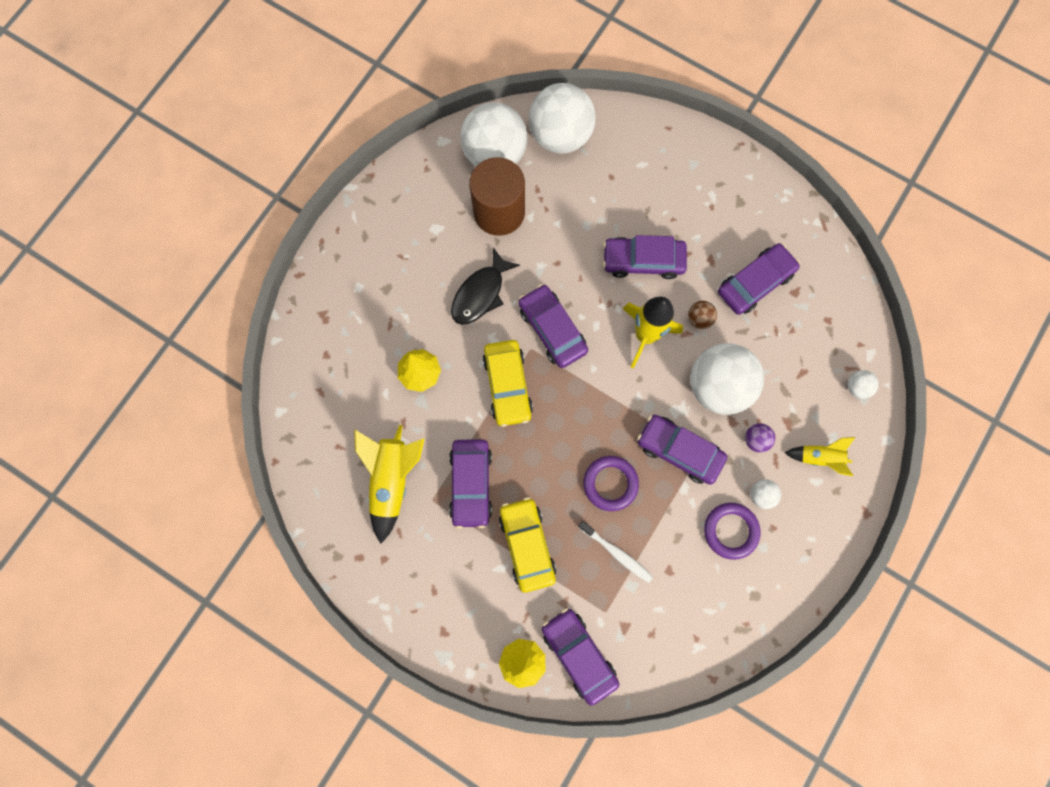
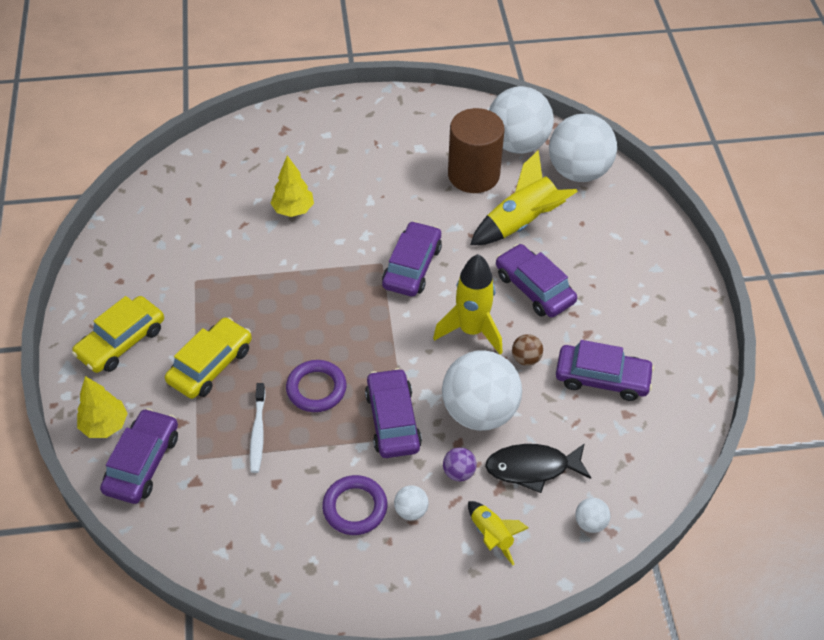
camera: 50 degrees right, 25 degrees down
yellow rocket [354,425,424,544] -> yellow rocket moved to [470,150,578,245]
purple car [449,439,492,529] -> none
black fish [451,247,520,325] -> black fish moved to [485,443,591,493]
yellow car [483,340,533,427] -> yellow car moved to [72,296,164,373]

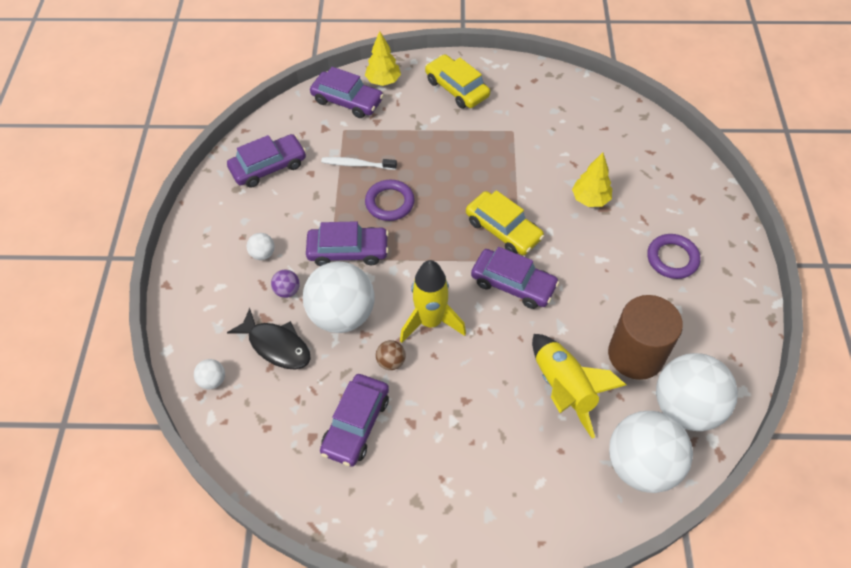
camera: 100 degrees right, 5 degrees up
yellow car [165,317,252,399] -> yellow car moved to [466,190,544,255]
purple ring [322,475,387,535] -> purple ring moved to [647,234,701,279]
yellow rocket [468,501,529,565] -> none
black fish [485,443,591,493] -> black fish turned 120 degrees clockwise [227,308,311,370]
purple car [496,244,577,318] -> purple car moved to [227,134,306,188]

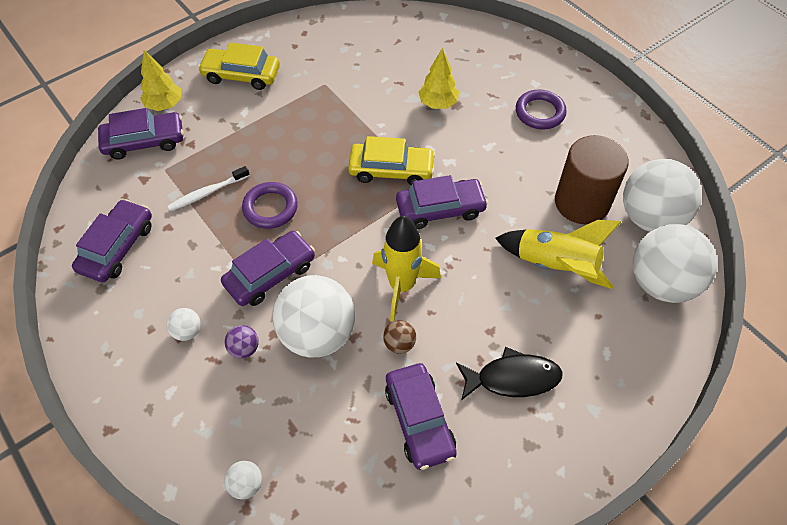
camera: 40 degrees left, 0 degrees up
black fish [227,308,311,370] -> black fish moved to [456,347,563,401]

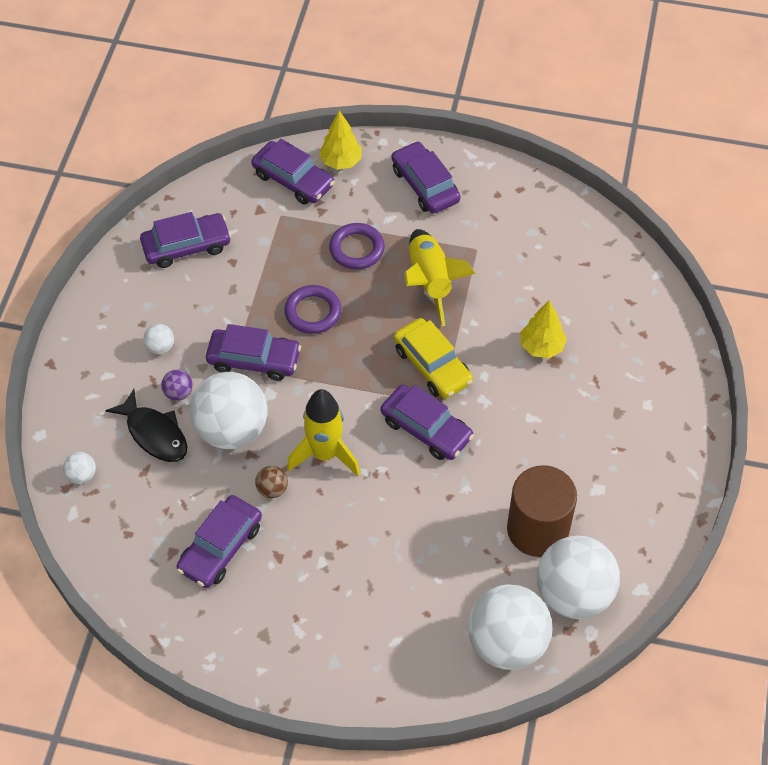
camera: 50 degrees right, 0 degrees up
white toothbrush [168,166,250,211] -> none
yellow car [198,42,280,90] -> purple car [392,141,460,214]
black fish [456,347,563,401] -> black fish moved to [105,389,188,462]
yellow rocket [495,220,622,289] -> yellow rocket moved to [404,229,476,326]
purple ring [516,90,567,129] -> purple ring moved to [329,223,385,269]

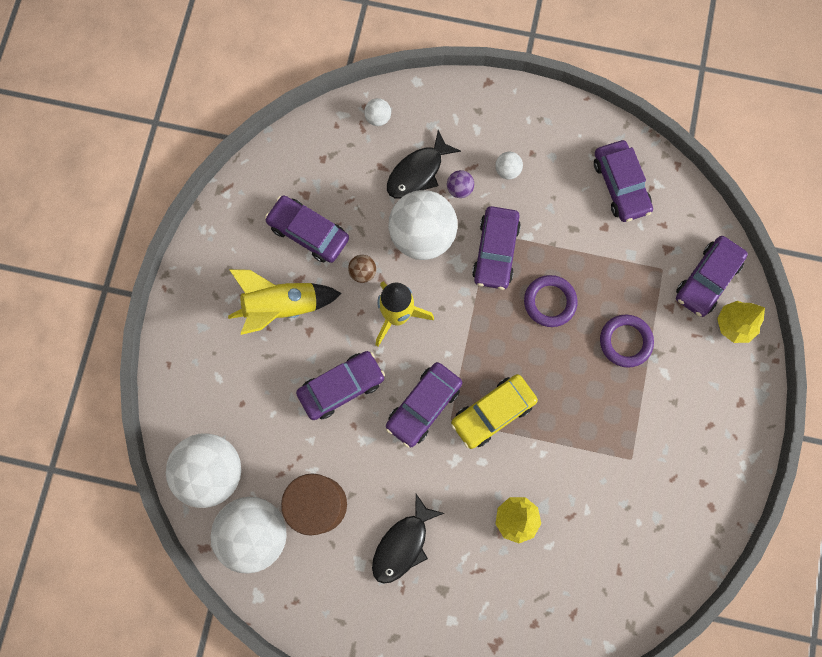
camera: 90 degrees right, 20 degrees up
purple car [392,141,460,214] -> purple car moved to [296,351,385,420]
yellow rocket [404,229,476,326] -> yellow rocket moved to [228,269,342,335]
none -> black fish [372,494,444,584]

